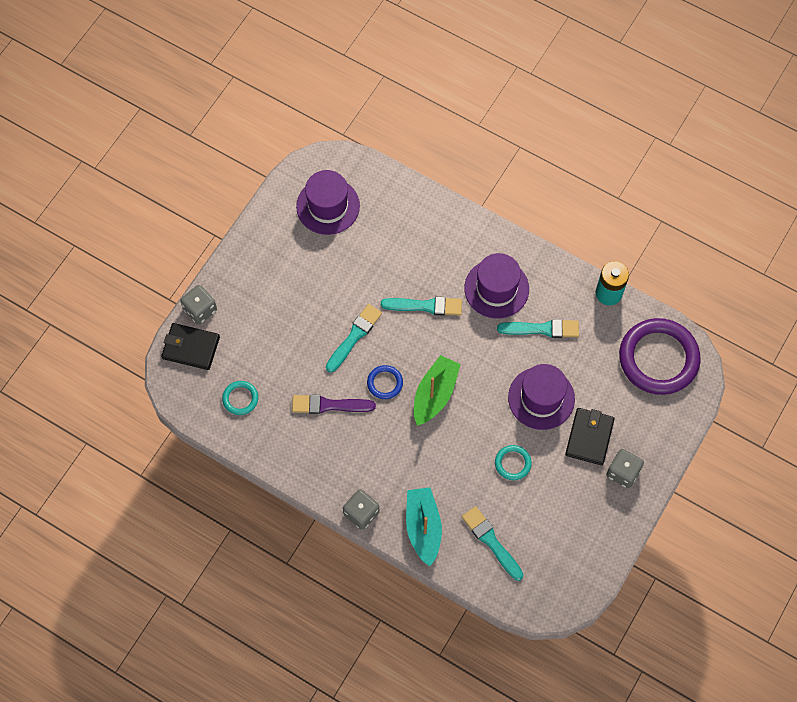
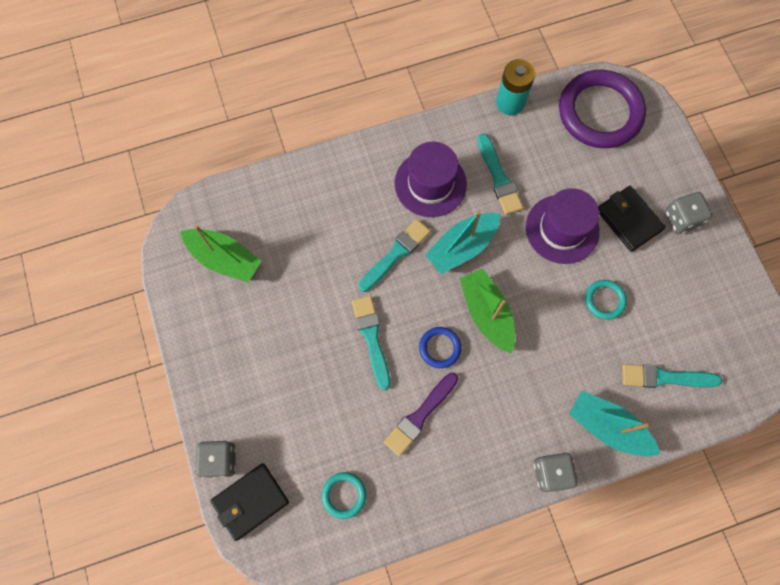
camera: 50 degrees left, 5 degrees up
purple hat [296,170,360,235] -> green boat [180,225,262,283]
turquoise brush [497,319,579,338] -> turquoise brush turned 120 degrees clockwise [477,134,523,215]
none -> turquoise boat [425,210,501,274]

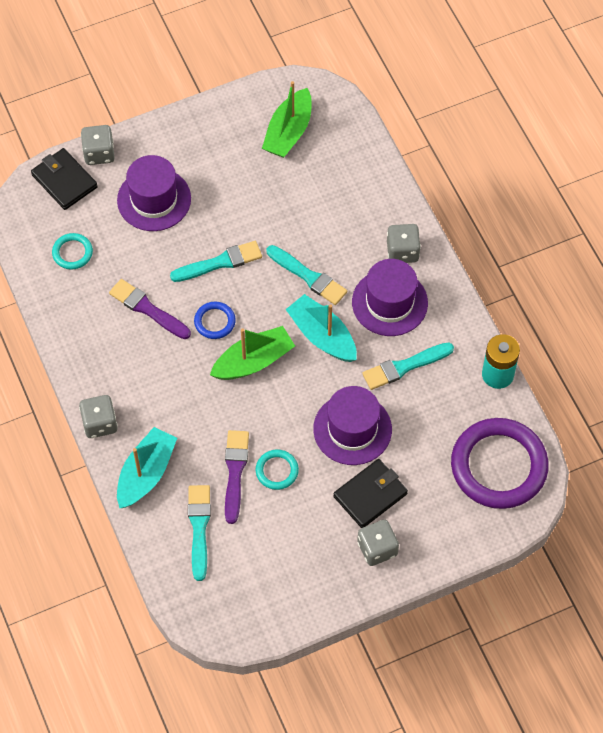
camera: 85 degrees right, 10 degrees down
none -> purple hat [117,155,191,231]
none -> purple brush [225,430,249,524]
none -> grey dice [387,224,421,263]

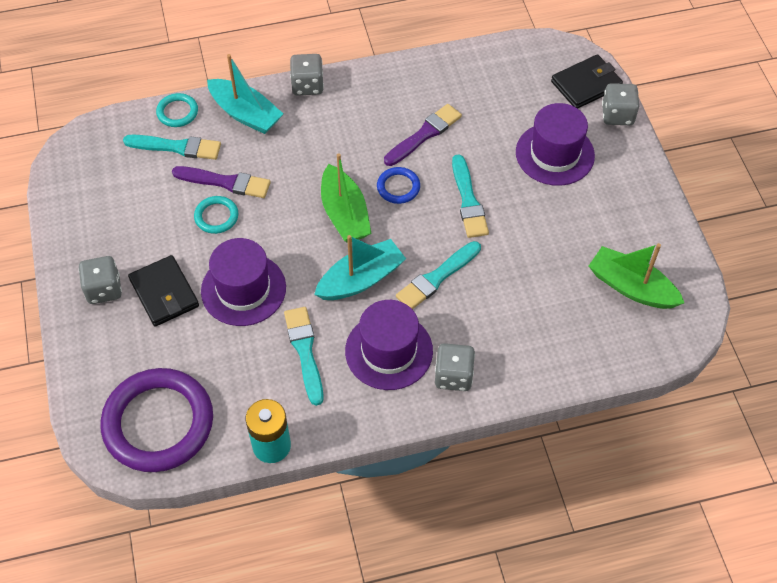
camera: 100 degrees right, 5 degrees down
turquoise ring [52,233,93,270] -> turquoise ring moved to [156,93,198,127]

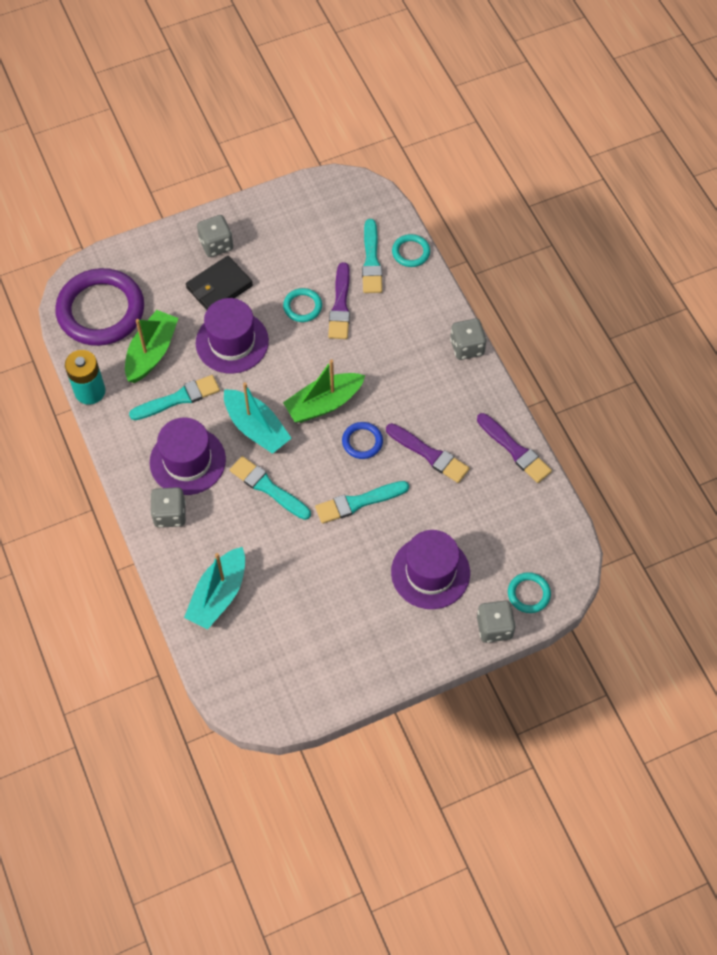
camera: 80 degrees right, 5 degrees up
turquoise boat [207,54,283,134] -> turquoise boat moved to [184,547,245,629]
black wallet [551,54,623,109] -> turquoise ring [508,572,551,613]
green boat [589,243,684,309] -> green boat moved to [125,310,179,383]
none -> purple brush [477,413,552,483]

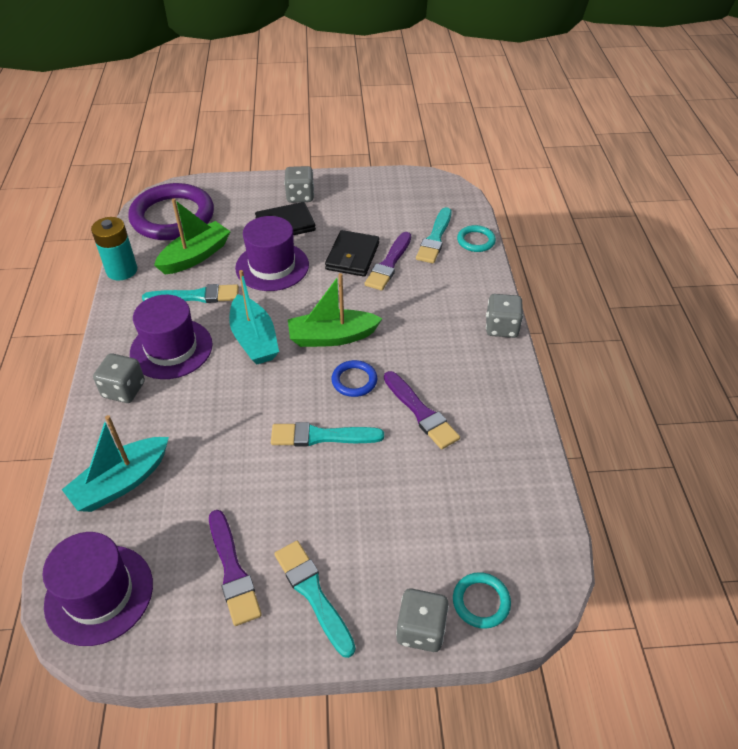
camera: 20 degrees right, 15 degrees down
turquoise brush [230,456,311,520] -> turquoise brush moved to [274,541,356,658]
turquoise ring [283,288,322,322] -> black wallet [325,230,379,277]
purple hat [391,530,470,609] -> purple hat moved to [43,532,153,646]
purple brush [477,413,552,483] -> purple brush moved to [209,510,262,626]

